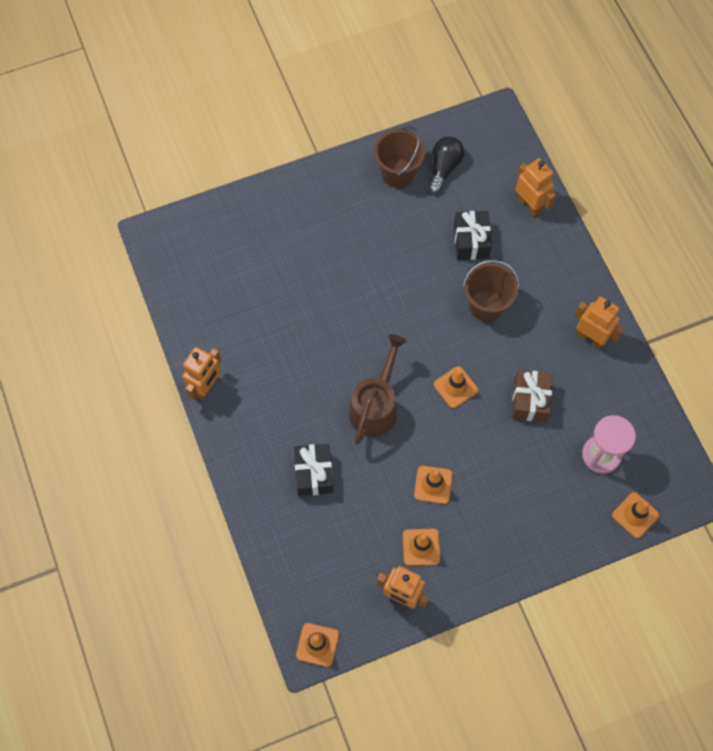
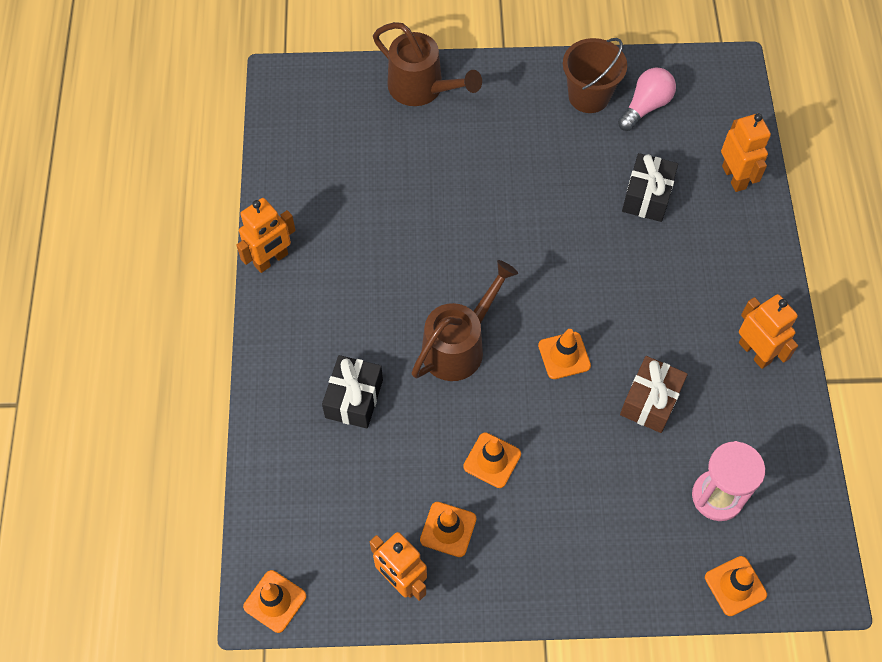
camera: 20 degrees right, 5 degrees down
black light bulb [429,136,464,194] -> pink light bulb [618,68,676,131]
brown bucket [463,260,520,322] -> none
none -> brown watering can [373,22,482,106]

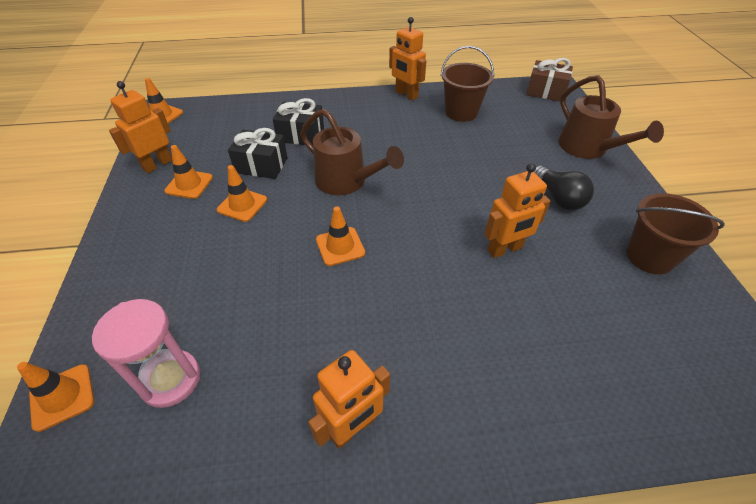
camera: 85 degrees right, 15 degrees down
brown watering can [373,22,482,106] -> brown watering can turned 60 degrees counterclockwise [558,75,664,159]
pink light bulb [618,68,676,131] -> none
brown gift [620,356,688,433] -> brown gift moved to [526,58,573,101]
black gift [622,153,678,222] -> black gift moved to [228,128,288,179]
orange robot [721,113,771,192] -> orange robot moved to [485,163,550,258]
none -> brown bucket [440,46,494,122]
none -> black light bulb [534,166,594,210]

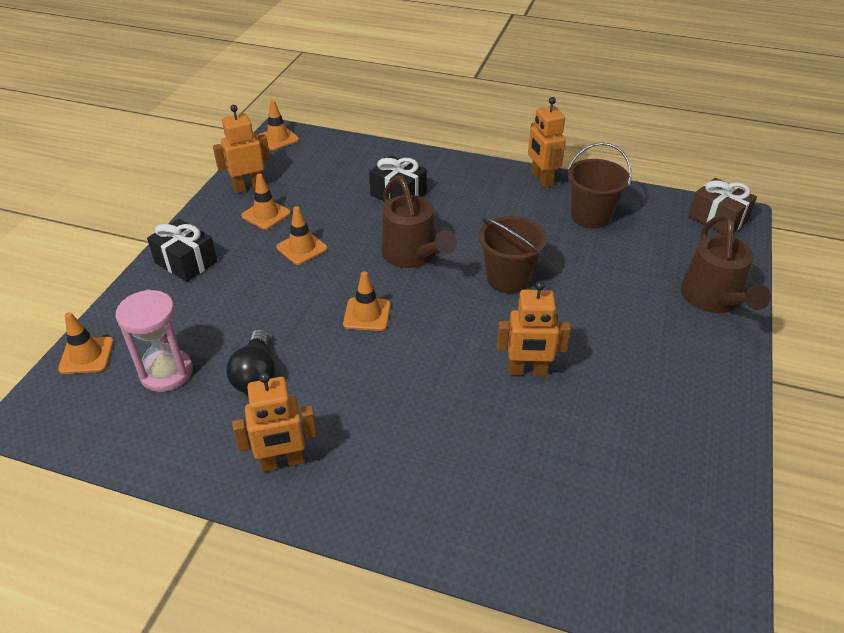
camera: 25 degrees right, 5 degrees down
black gift [228,128,288,179] -> black gift moved to [147,219,217,282]
black light bulb [534,166,594,210] -> black light bulb moved to [226,329,275,393]
brown bucket [626,193,725,274] -> brown bucket moved to [479,216,547,293]

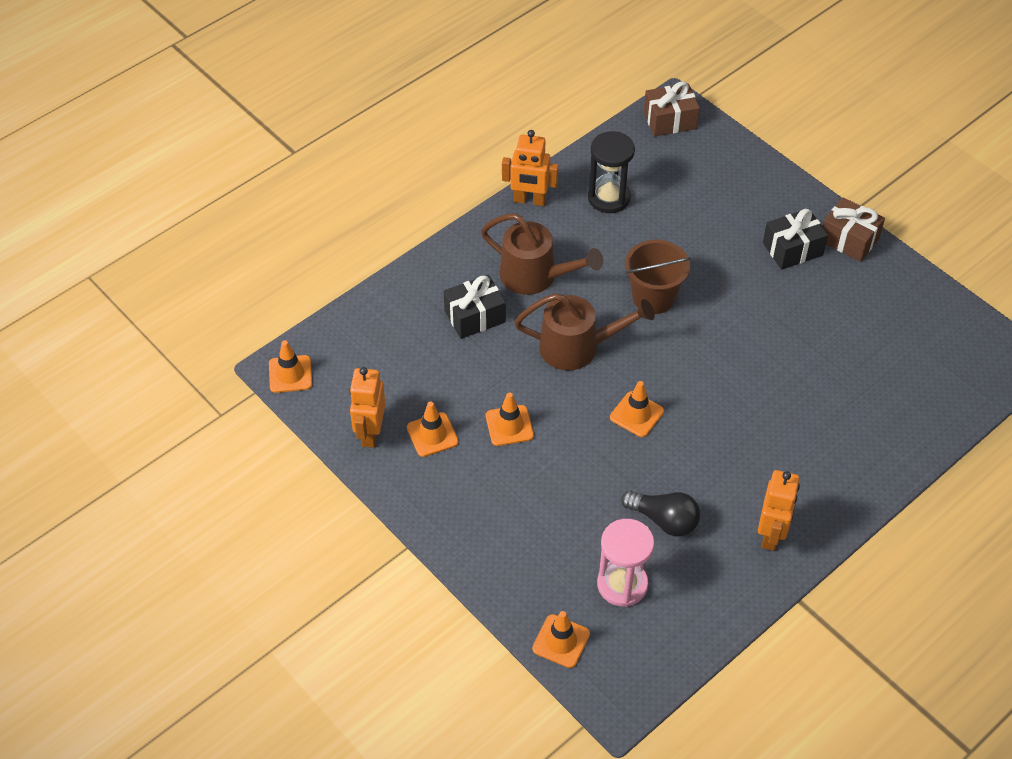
camera: 60 degrees left, 10 degrees up
black gift [147,219,217,282] -> black gift moved to [763,209,828,270]
orange robot [497,281,571,376] -> none
brown bucket [567,142,632,229] -> black hourglass [588,131,635,213]
brown watering can [681,214,771,313] -> brown watering can moved to [481,213,603,295]
none -> brown gift [822,197,885,262]

